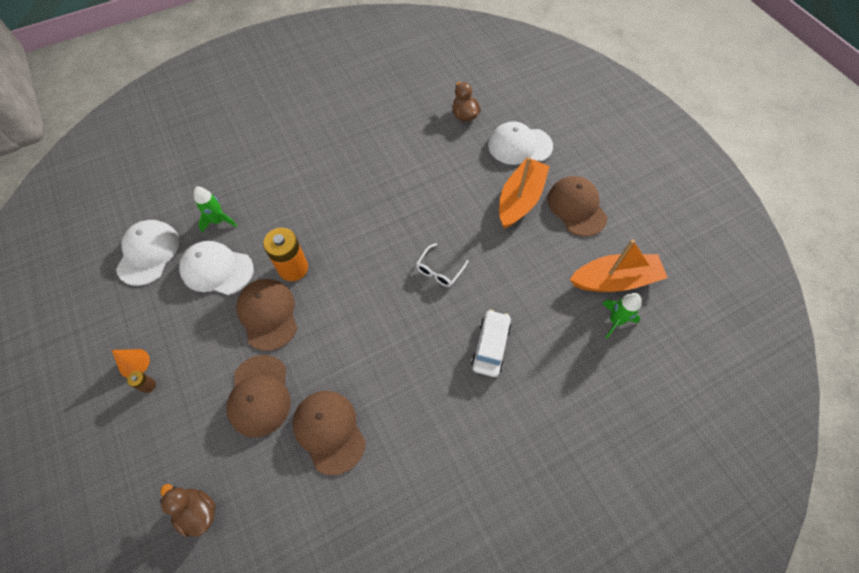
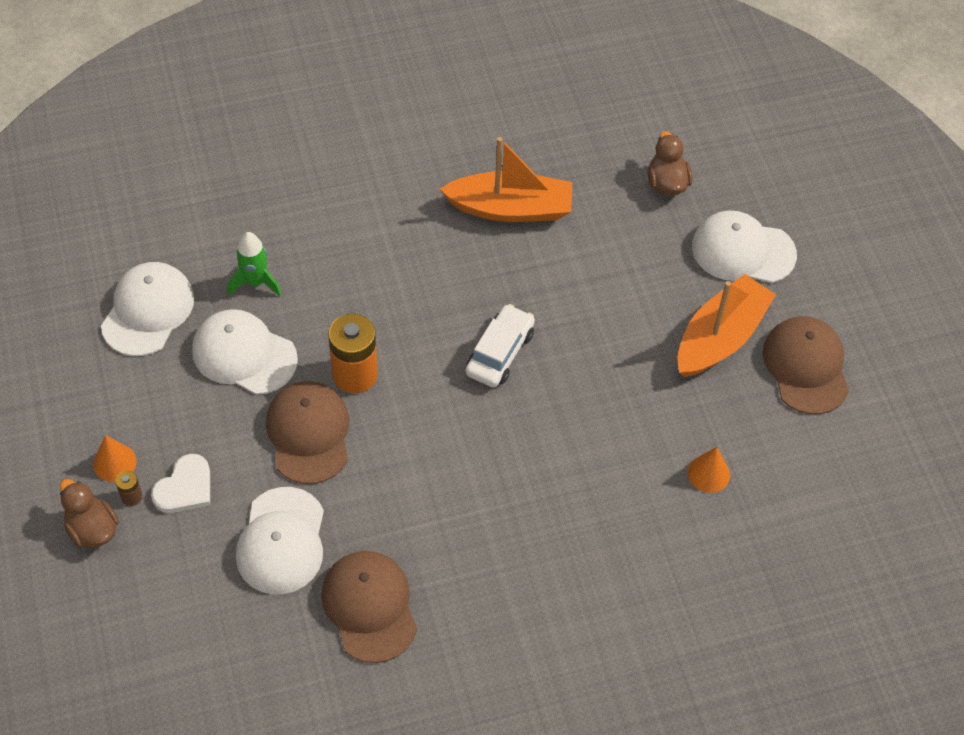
camera: 10 degrees right, 5 degrees down
brown duck [160,484,216,537] -> brown duck moved to [60,479,119,548]
brown cap [226,355,291,438] -> white cap [236,487,324,594]
white glasses [416,243,469,287] -> none
white car [471,310,512,377] -> white car moved to [465,304,535,387]
orange boat [570,239,668,292] -> orange boat moved to [440,137,572,222]
green rocket [602,293,641,339] -> none
none -> white heart [151,454,210,513]
none -> orange cone [688,447,730,493]

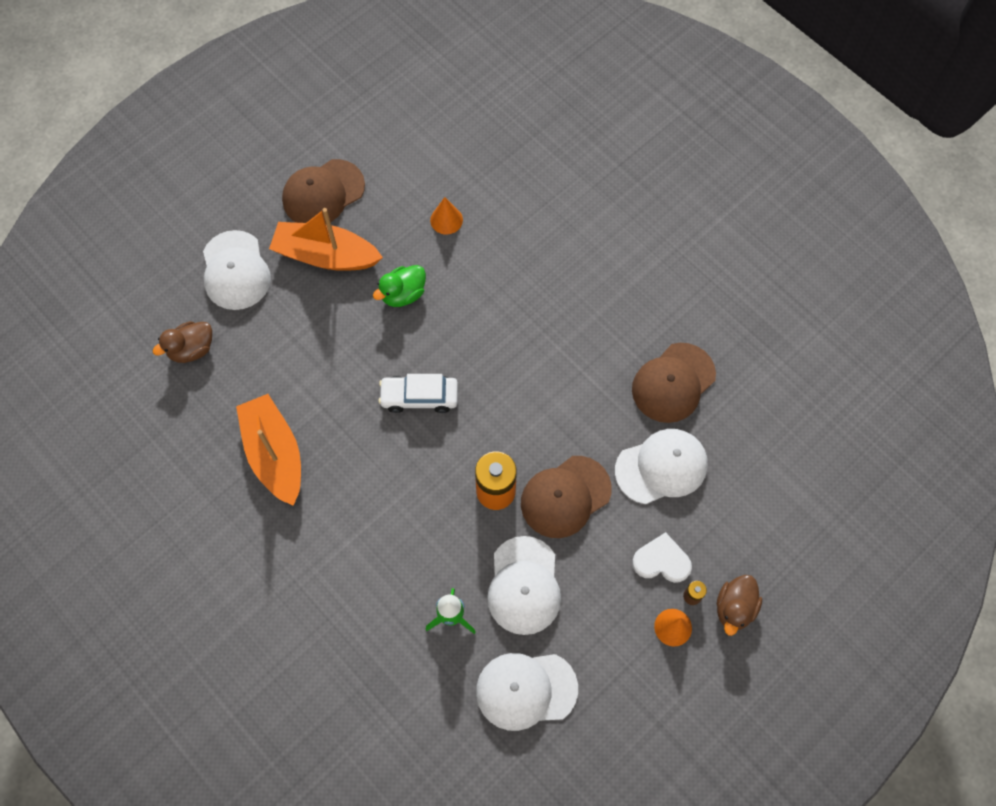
camera: 115 degrees left, 10 degrees up
none -> green duck [373,265,426,307]

